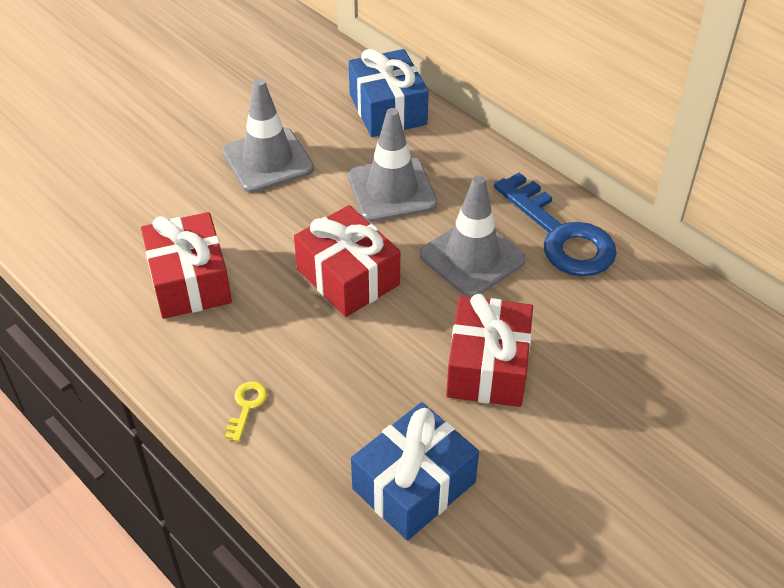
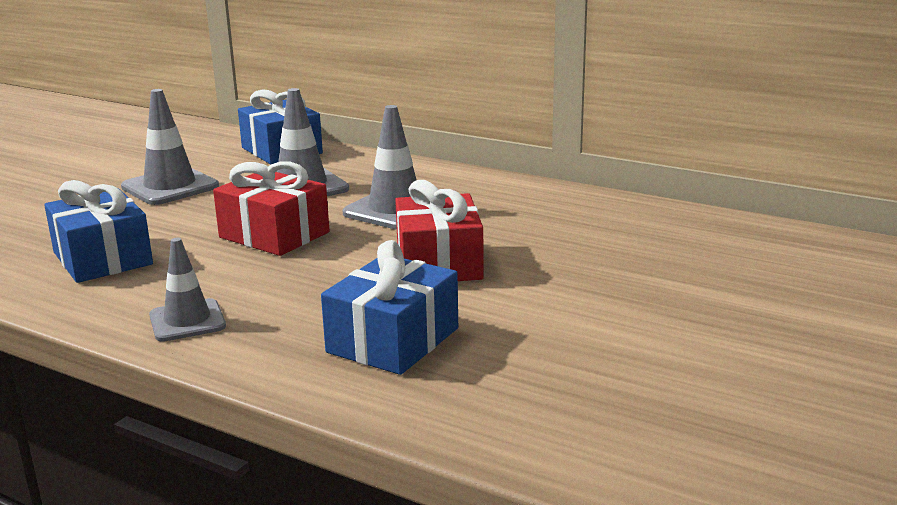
camera: 15 degrees left, 25 degrees down
red gift [141,212,232,319] -> blue gift [44,180,153,283]
yellow key [225,382,267,442] -> grey traffic cone [149,238,226,342]
blue key [494,172,617,276] -> none

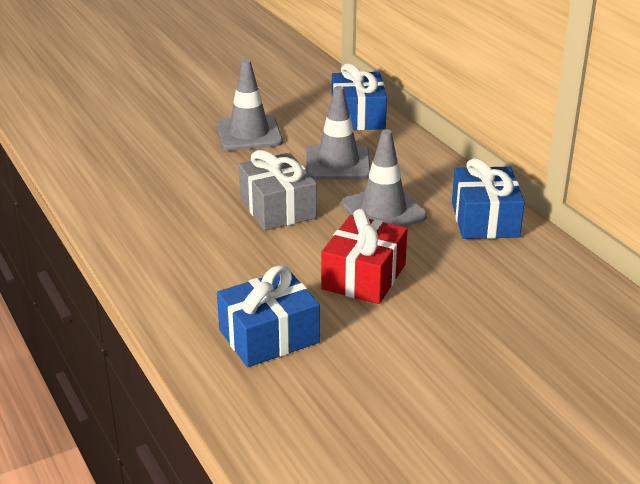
camera: 30 degrees right, 10 degrees up
blue gift [44,180,153,283] -> blue gift moved to [452,158,525,239]
grey traffic cone [149,238,226,342] -> none
red gift [213,162,330,256] -> grey gift [238,150,317,231]

